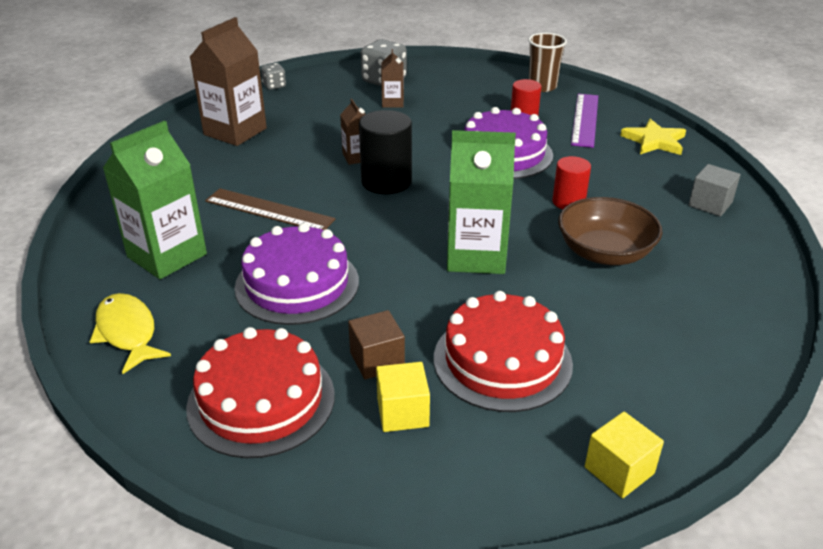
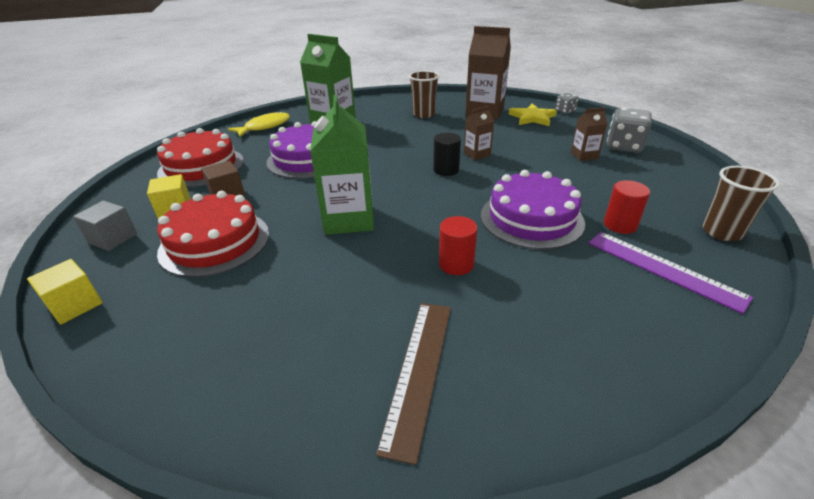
camera: 80 degrees right, 0 degrees up
brown ruler [205,188,336,230] -> brown ruler moved to [376,303,451,465]
black cylinder [359,110,412,194] -> black cylinder [433,133,461,176], size x0.63
brown bowl [558,197,663,265] -> none
purple ruler [571,94,598,148] -> purple ruler turned 45 degrees clockwise [588,232,753,314]
yellow star [620,119,686,155] -> yellow star moved to [509,103,557,126]
grey cube [688,164,741,217] -> grey cube moved to [73,200,137,251]
none -> brown cup [409,71,440,118]

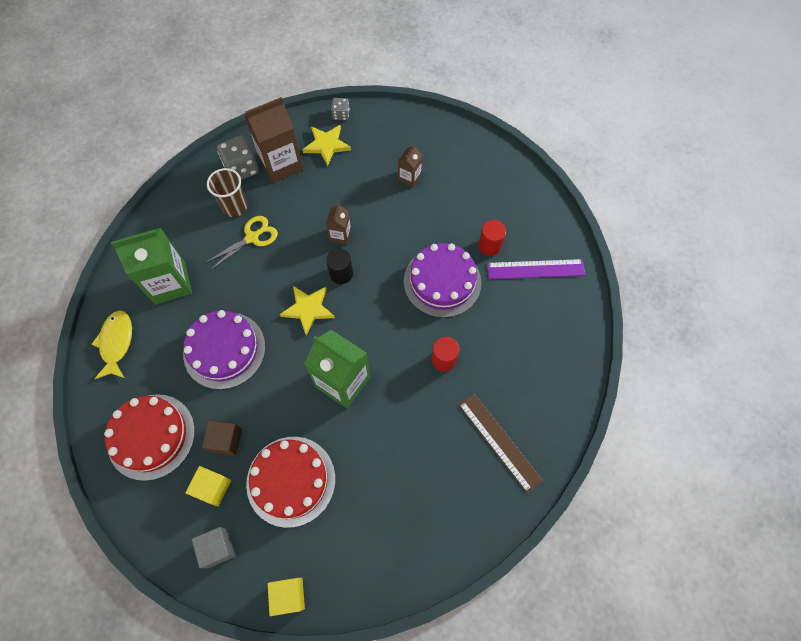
camera: 50 degrees left, 30 degrees up
grey dice [607,108,651,153] -> grey dice moved to [217,135,259,180]
brown cup [702,166,780,241] -> none
none -> yellow scissors [205,216,278,270]
none -> yellow star [280,286,335,335]

